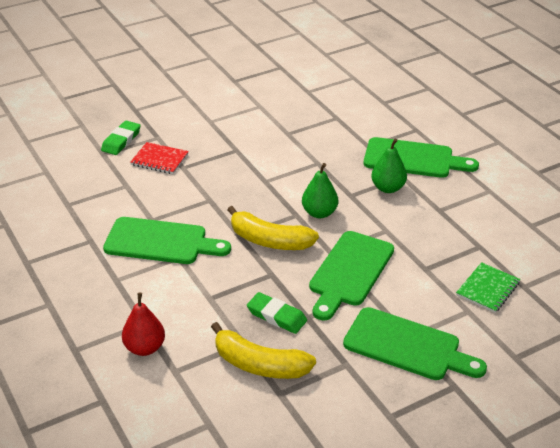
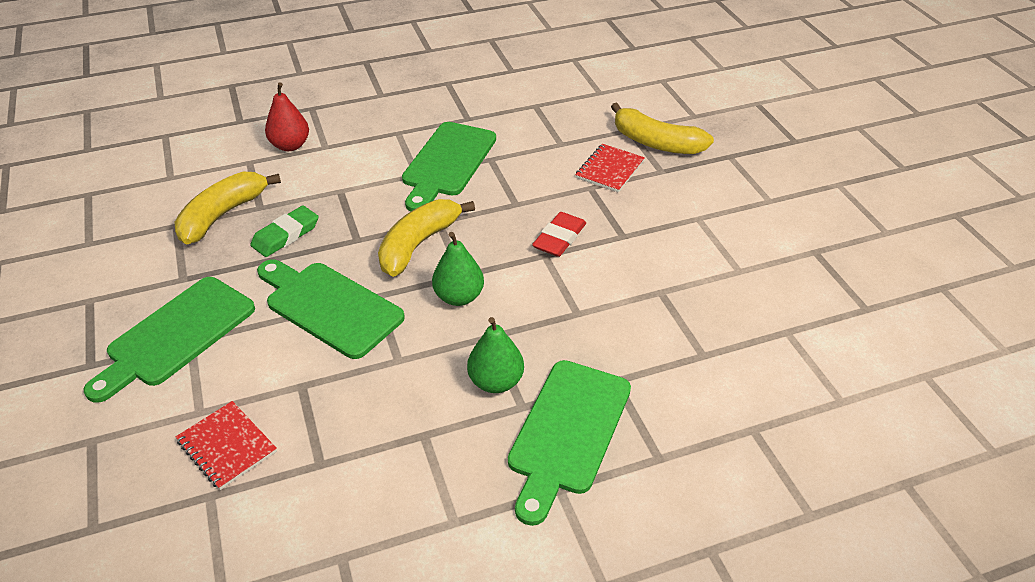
camera: 100 degrees right, 5 degrees up
green eraser [101,121,141,155] -> yellow banana [611,103,714,154]
green notebook [456,262,520,313] -> red notebook [176,401,277,490]
none -> red eraser [532,212,586,257]

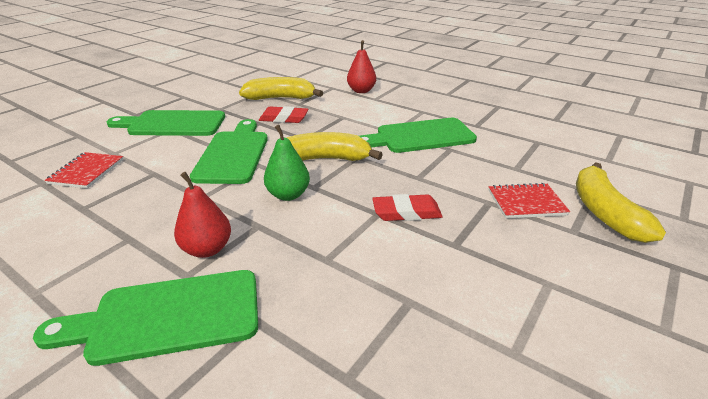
camera: 55 degrees right, 10 degrees down
green eraser [250,206,319,257] -> red eraser [259,106,308,123]
green pear [467,317,524,393] -> red pear [174,172,231,258]

